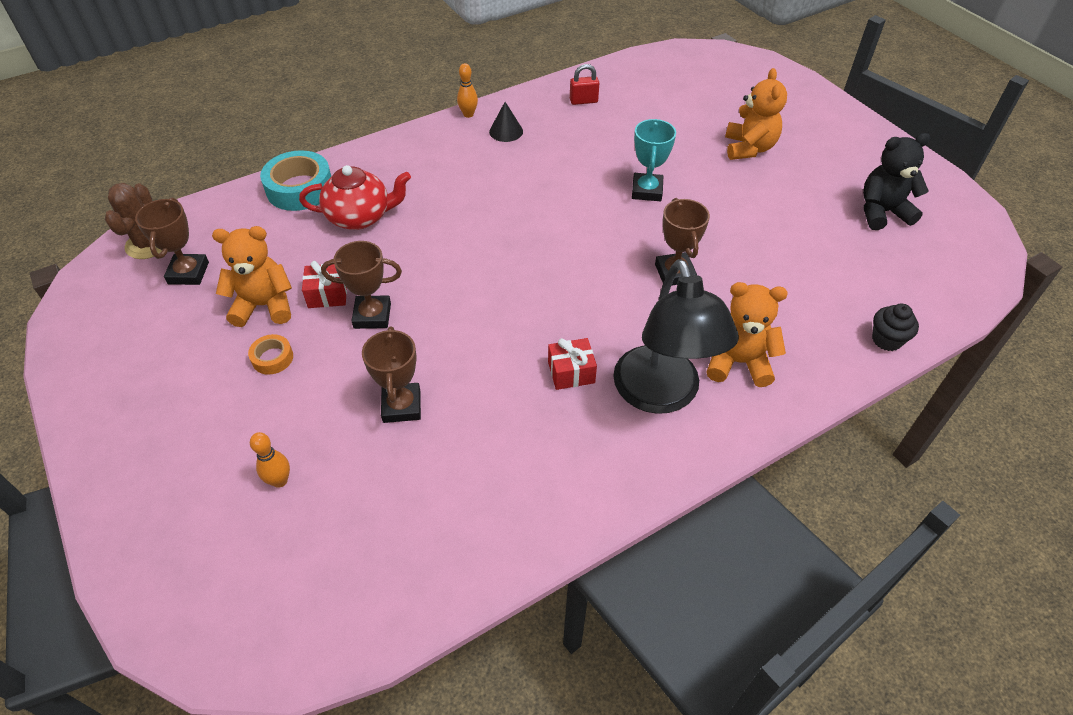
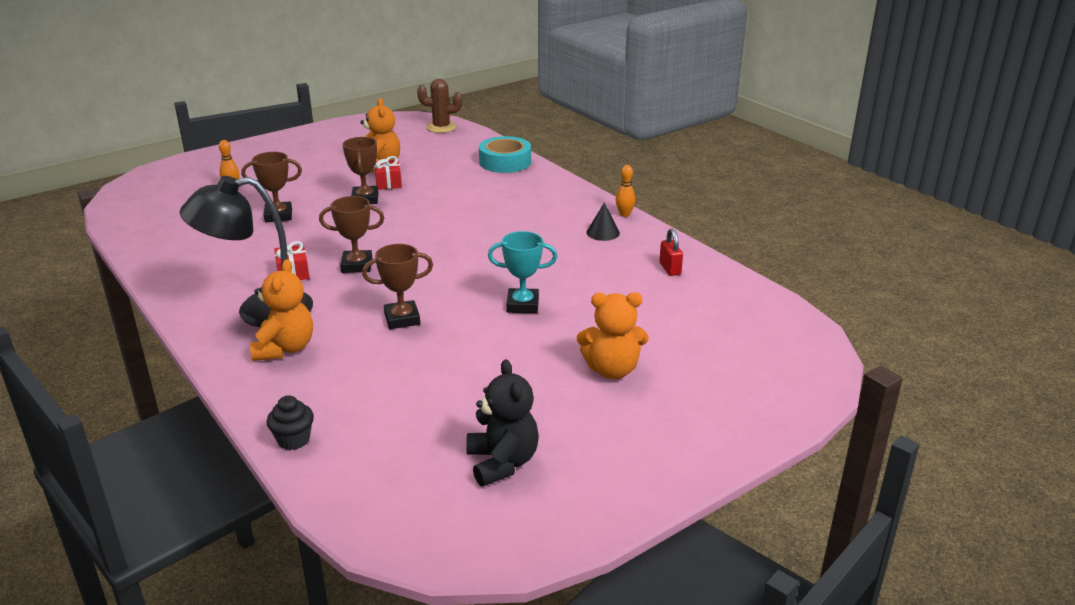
camera: 85 degrees right, 20 degrees down
brown trophy [135,197,209,285] -> brown trophy moved to [319,196,384,273]
orange tape [248,334,293,375] -> none
red teapot [299,165,411,230] -> none

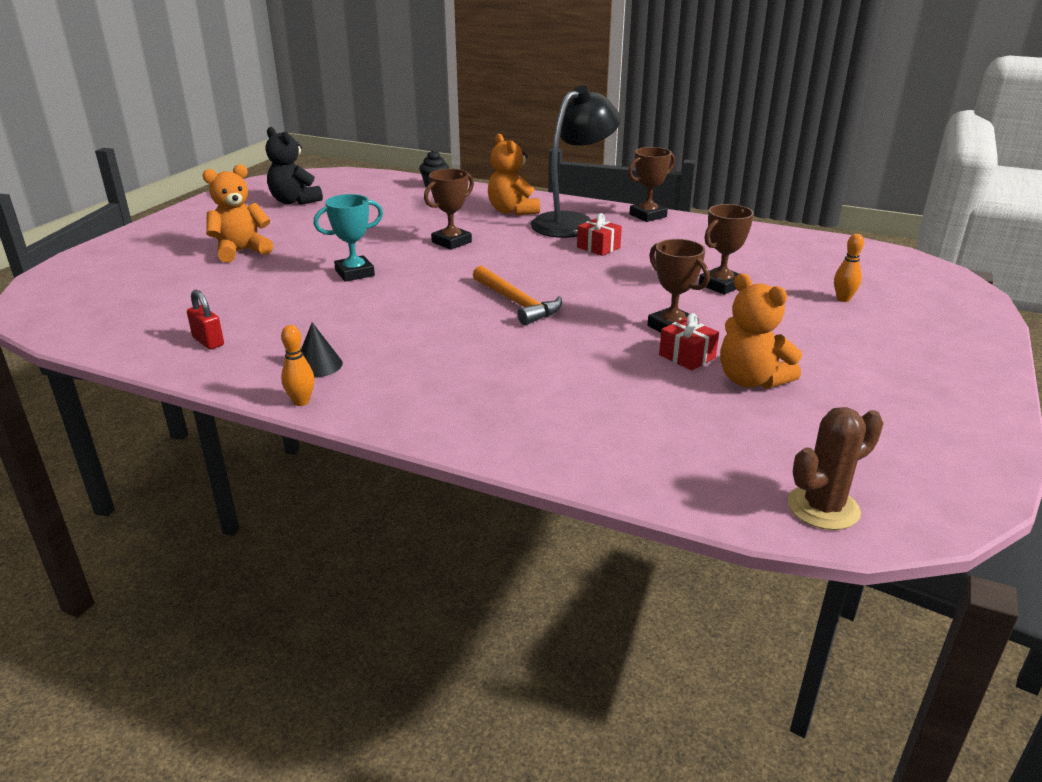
camera: 150 degrees right, 0 degrees up
brown trophy [319,196,384,273] -> brown trophy moved to [628,147,675,222]
turquoise tape [479,136,531,173] -> none
none -> orange hammer [473,265,562,325]

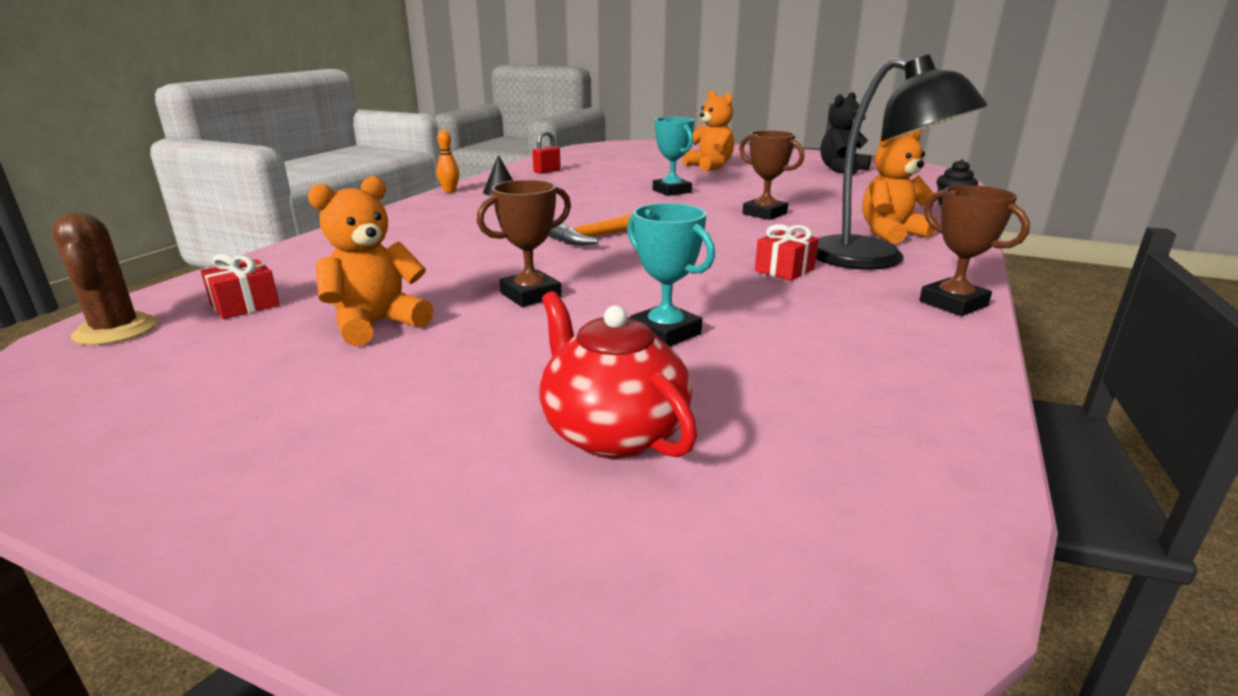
camera: 90 degrees right, 5 degrees down
red gift [659,313,719,371] -> red gift moved to [201,254,280,319]
brown trophy [699,204,754,295] -> turquoise trophy [627,203,715,347]
orange bowling pin [834,234,864,302] -> red teapot [539,291,697,459]

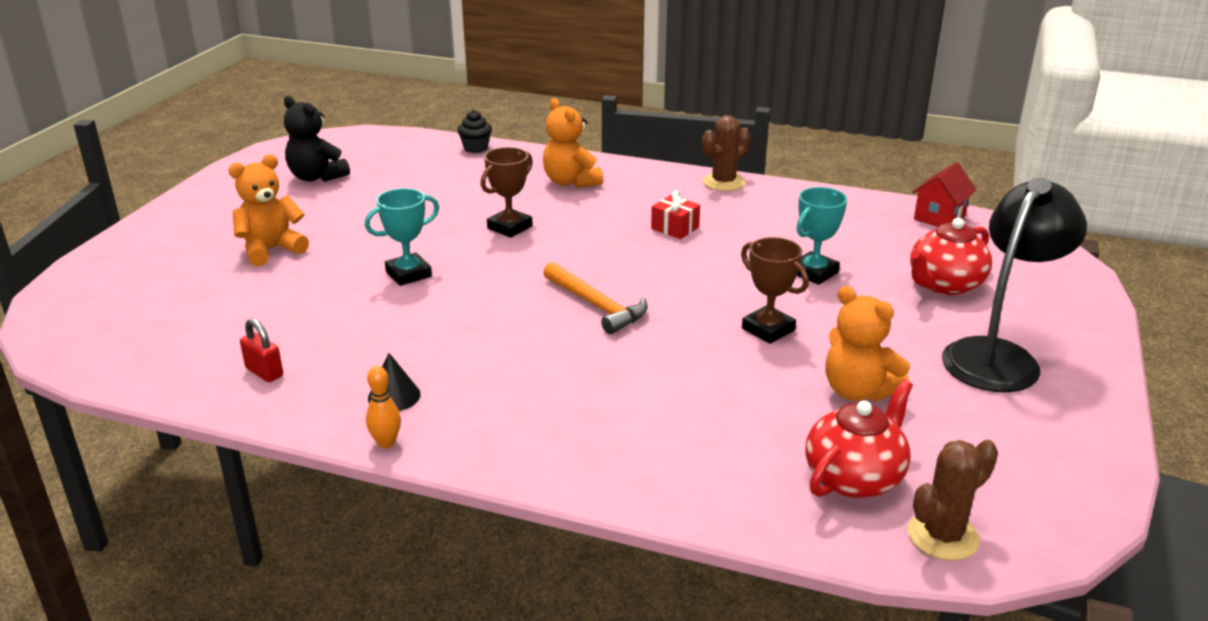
camera: 95 degrees left, 5 degrees up
red gift [201,254,280,319] -> red teapot [805,379,913,498]
black lamp [816,54,988,270] -> black lamp moved to [942,177,1087,392]
brown trophy [919,185,1030,316] -> brown cactus [702,115,751,191]
none -> red house [912,162,976,227]

